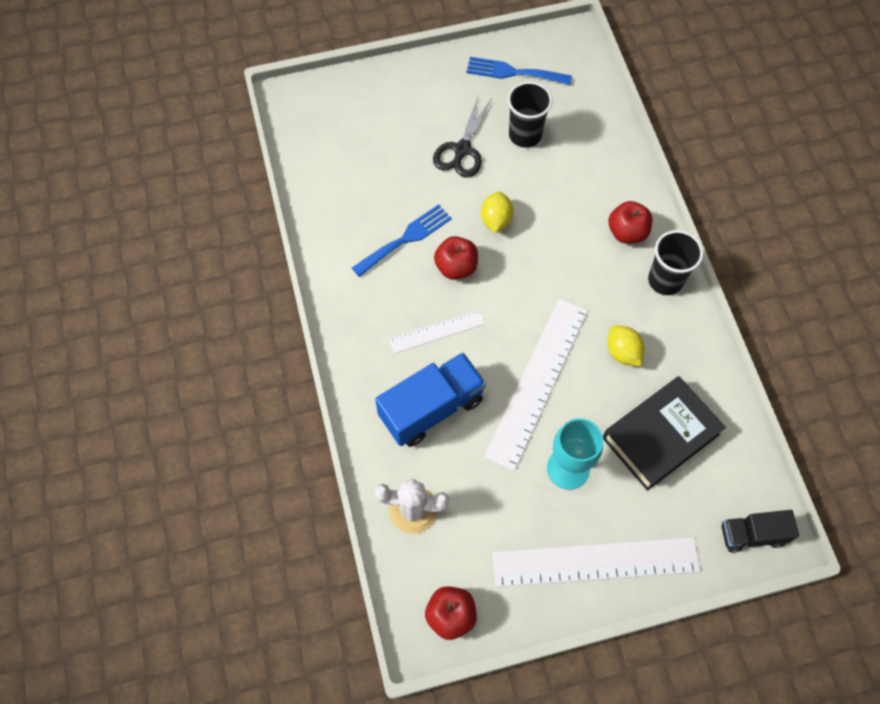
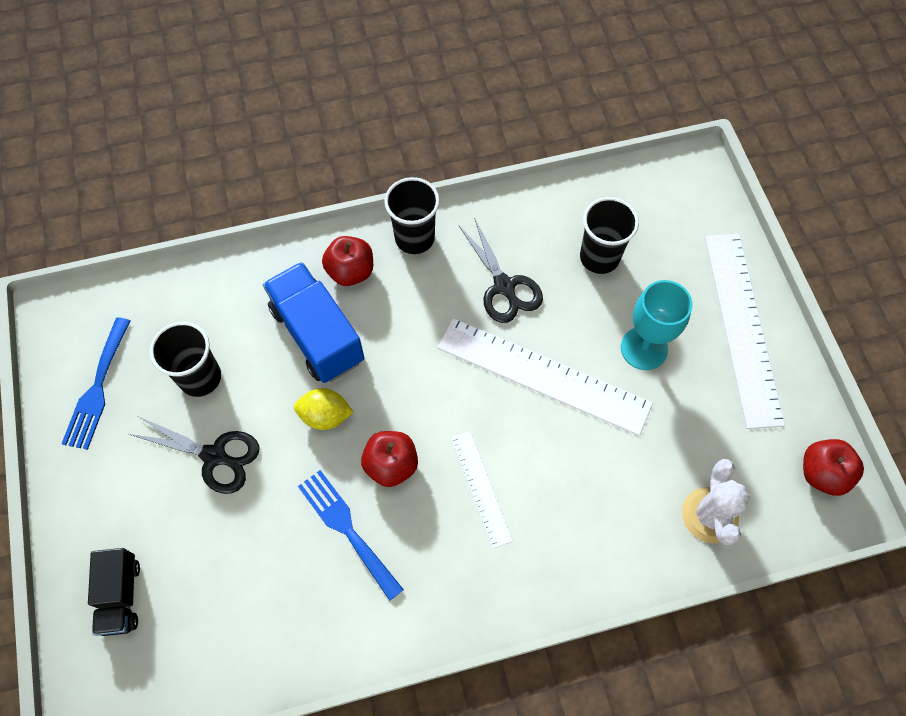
camera: 90 degrees left, 0 degrees up
blue truck [375,352,486,447] -> blue truck moved to [263,262,364,383]
black book [603,376,726,491] -> black cup [580,197,639,274]
yellow lemon [607,325,645,366] -> black scissors [458,217,543,323]
black truck [722,510,799,553] -> black truck moved to [88,548,140,636]

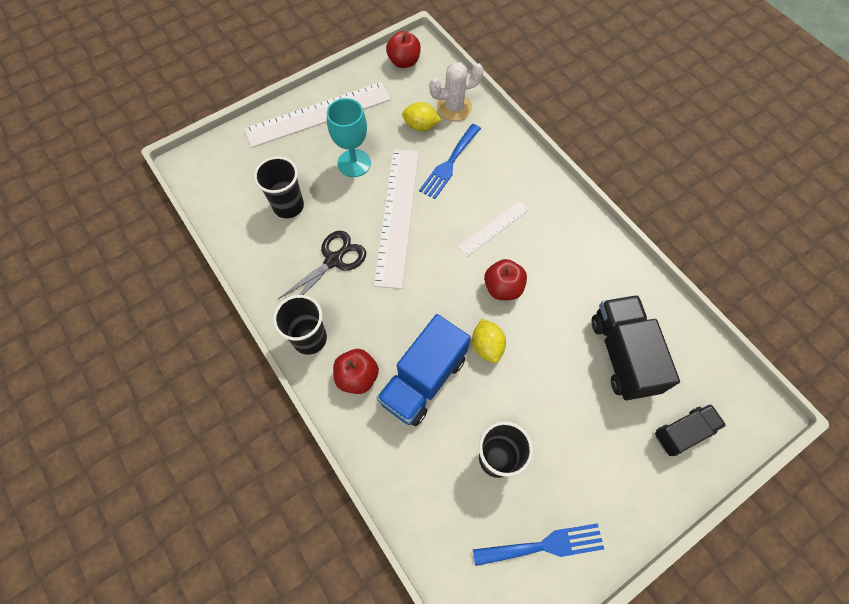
camera: 110 degrees left, 0 degrees up
black scissors [129,416,260,494] -> none
blue fork [298,470,404,601] -> blue fork moved to [419,124,481,199]
none -> yellow lemon [402,102,441,131]
none -> black truck [591,295,680,400]

